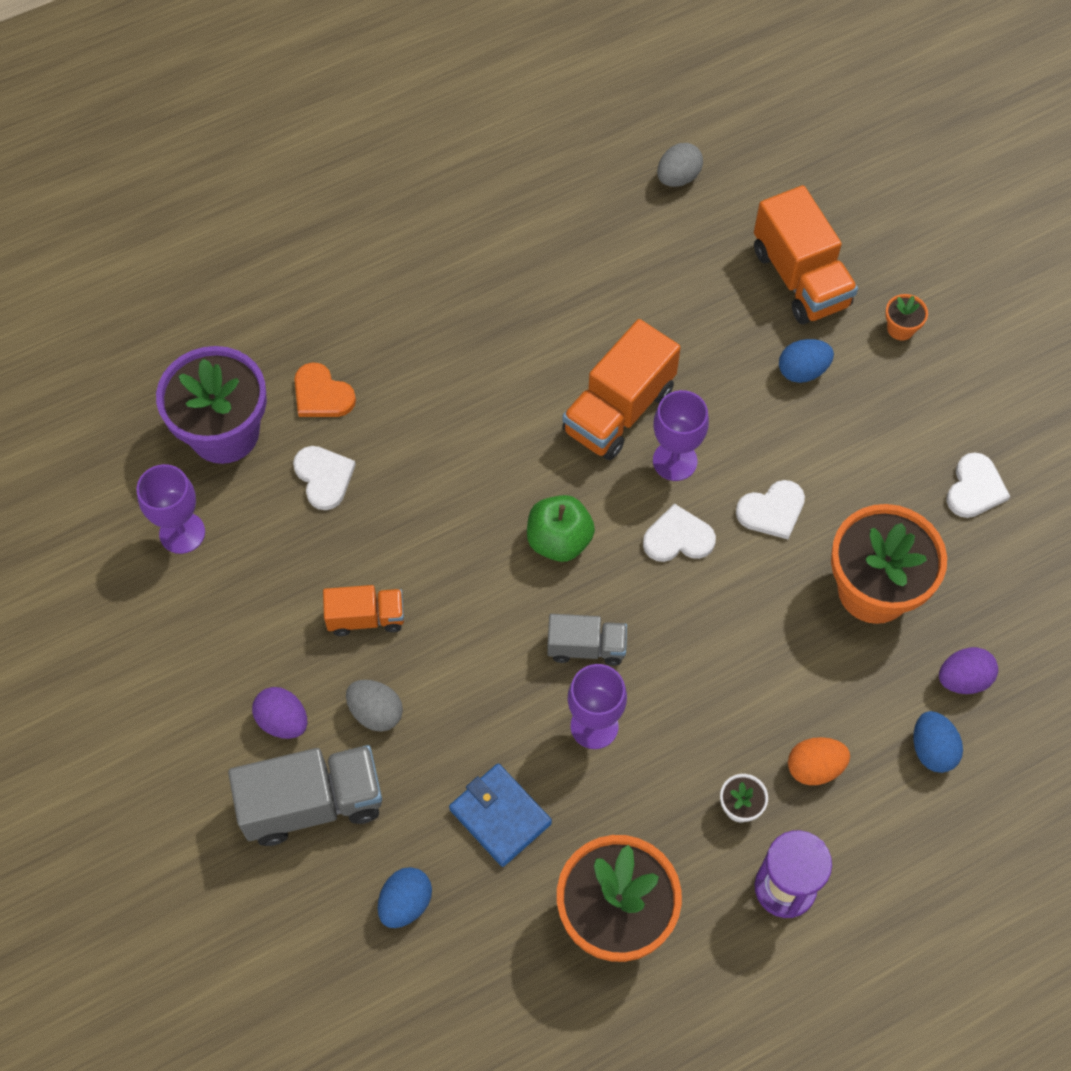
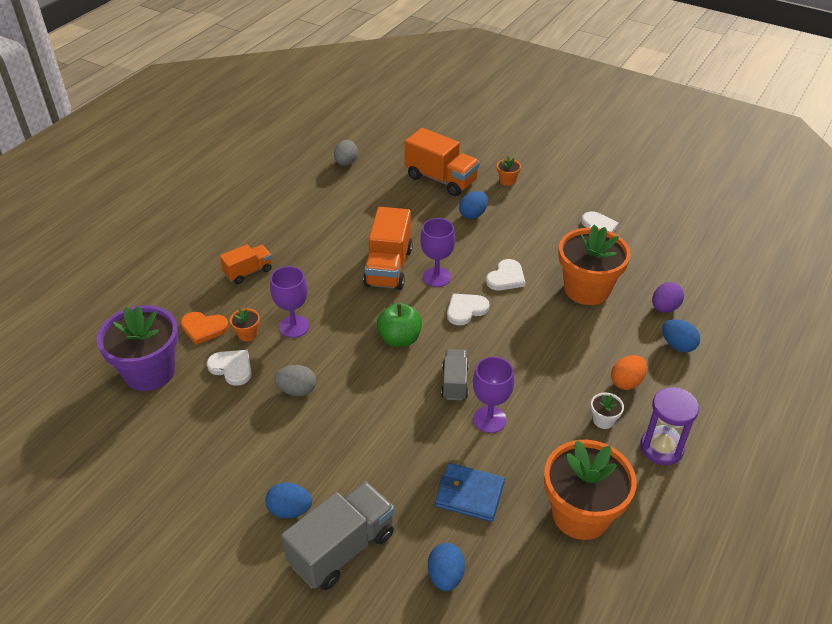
camera: 30 degrees left, 20 degrees down
purple goblet [137,464,205,554] -> purple goblet moved to [270,266,309,338]
purple egg [252,687,307,739] -> blue egg [265,482,312,518]
orange truck [323,585,404,636] -> orange truck moved to [220,244,272,284]
grey egg [346,680,403,732] -> grey egg moved to [274,365,316,396]
grey truck [547,614,627,666] -> grey truck turned 60 degrees counterclockwise [441,349,469,400]
none -> orange flower pot [230,308,260,341]

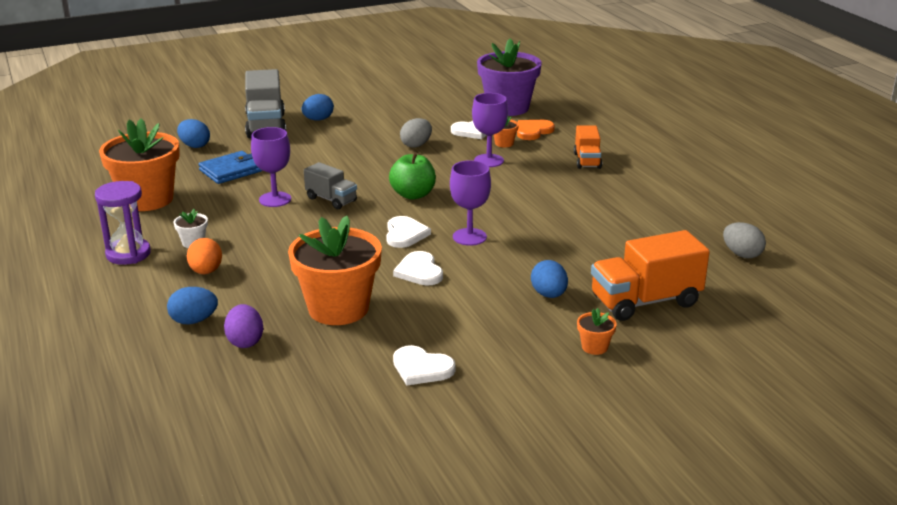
camera: 125 degrees right, 15 degrees down
orange truck [363,207,413,290] -> none

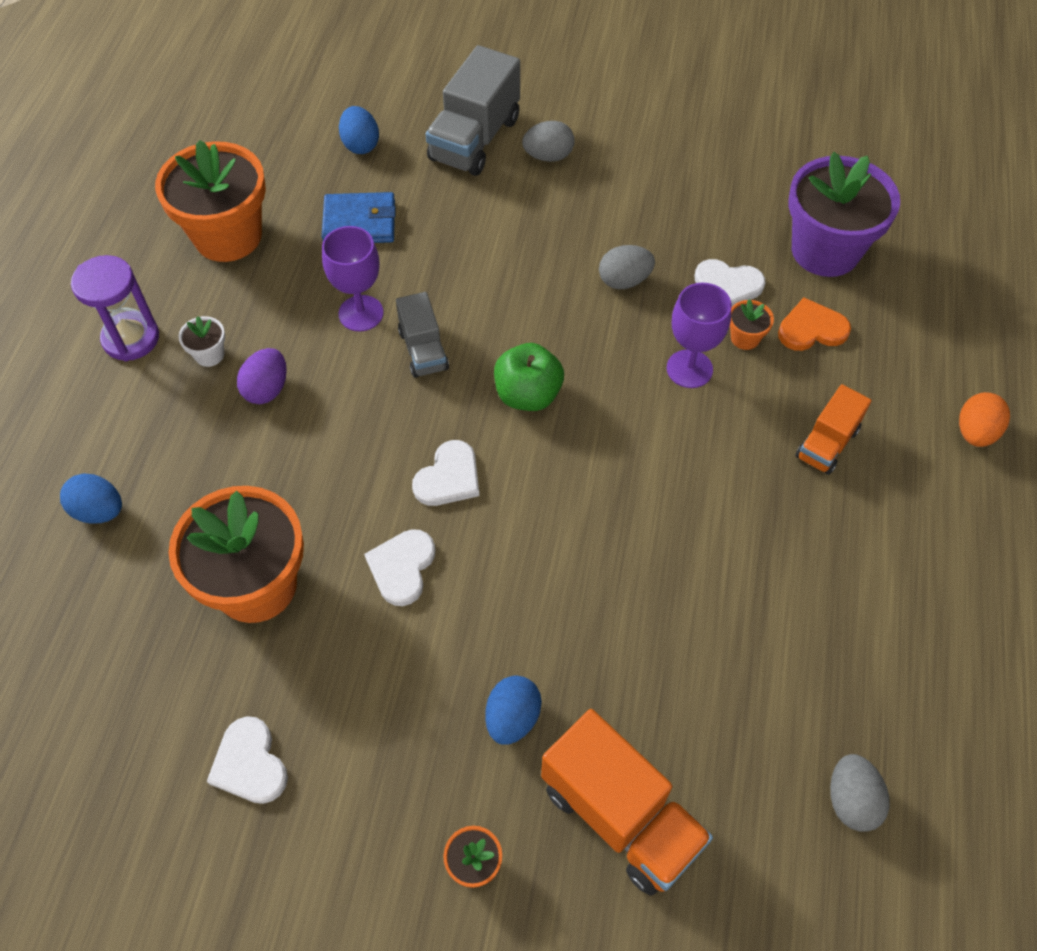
camera: 35 degrees right, 30 degrees up
orange egg [187,238,222,274] -> orange egg moved to [959,392,1010,447]
purple egg [224,304,263,348] -> purple egg moved to [237,348,287,404]
blue egg [302,94,334,121] -> grey egg [522,121,575,162]
purple goblet [450,160,491,246] -> none
orange truck [591,230,710,321] -> orange truck turned 150 degrees counterclockwise [541,709,713,896]

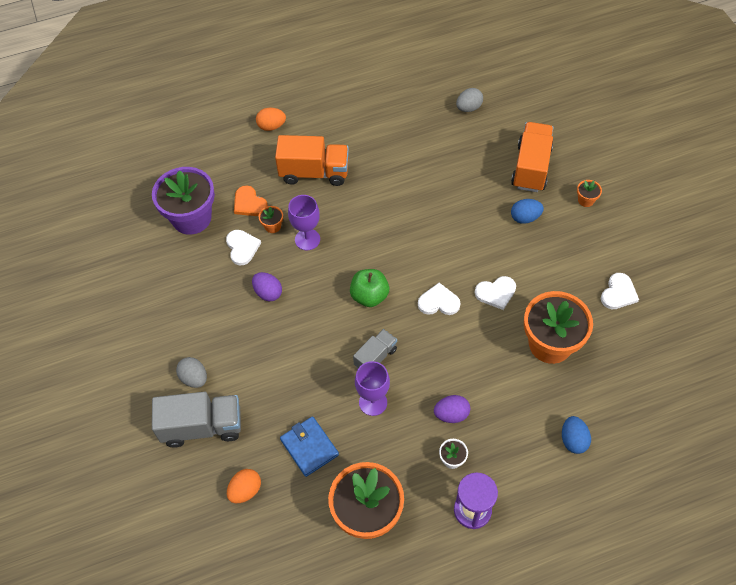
camera: 120 degrees left, 0 degrees up
blue egg [339,106,379,154] -> orange egg [227,469,261,503]
grey egg [599,245,655,289] -> purple egg [252,272,282,301]
orange truck [796,384,872,475] -> orange truck [275,135,349,186], size x1.71

